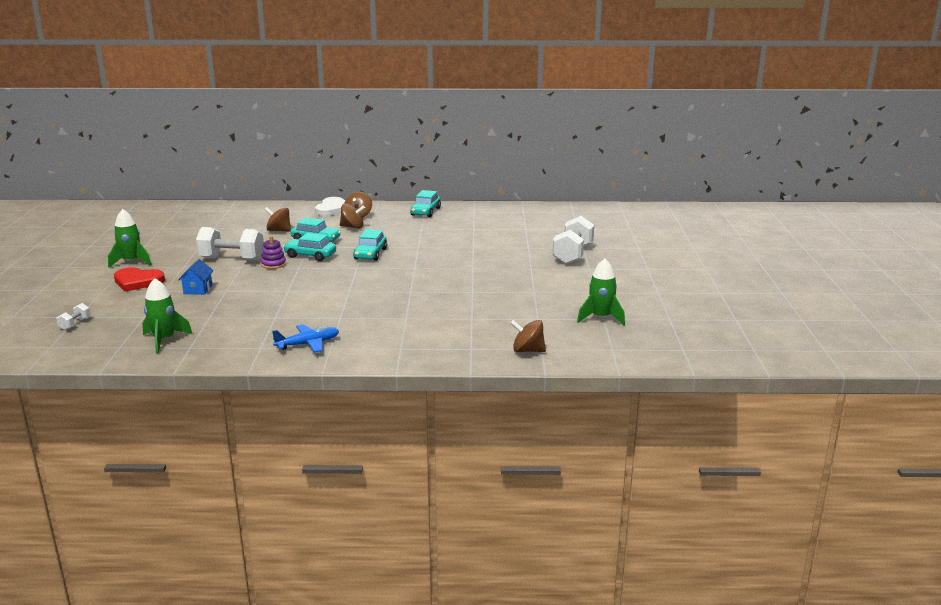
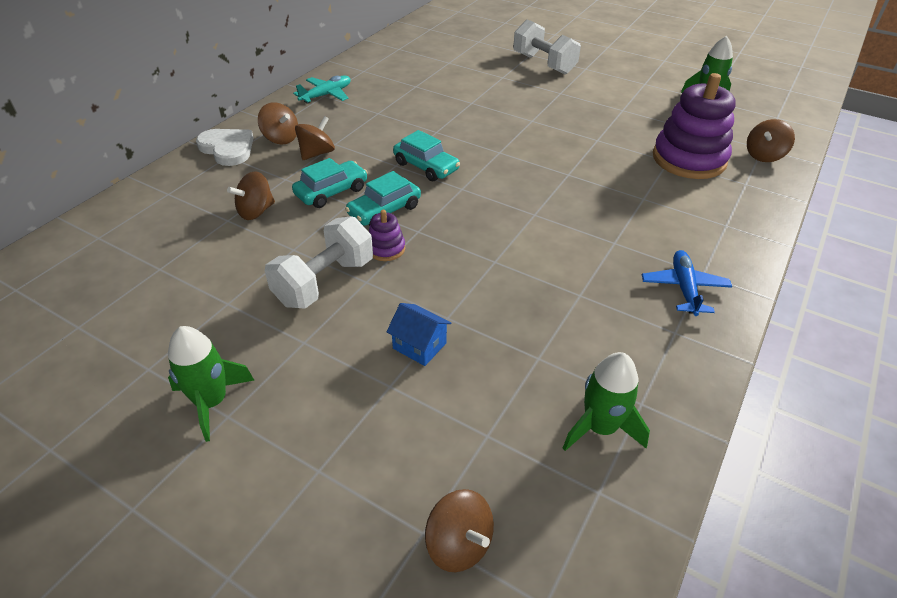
camera: 60 degrees left, 20 degrees up
white dumbbell [56,303,90,330] -> brown spinning top [425,489,494,572]
red heart [114,267,165,292] -> none
turquoise car [410,190,441,217] -> turquoise plane [293,76,351,104]
none -> purple stacking toy [653,73,736,179]

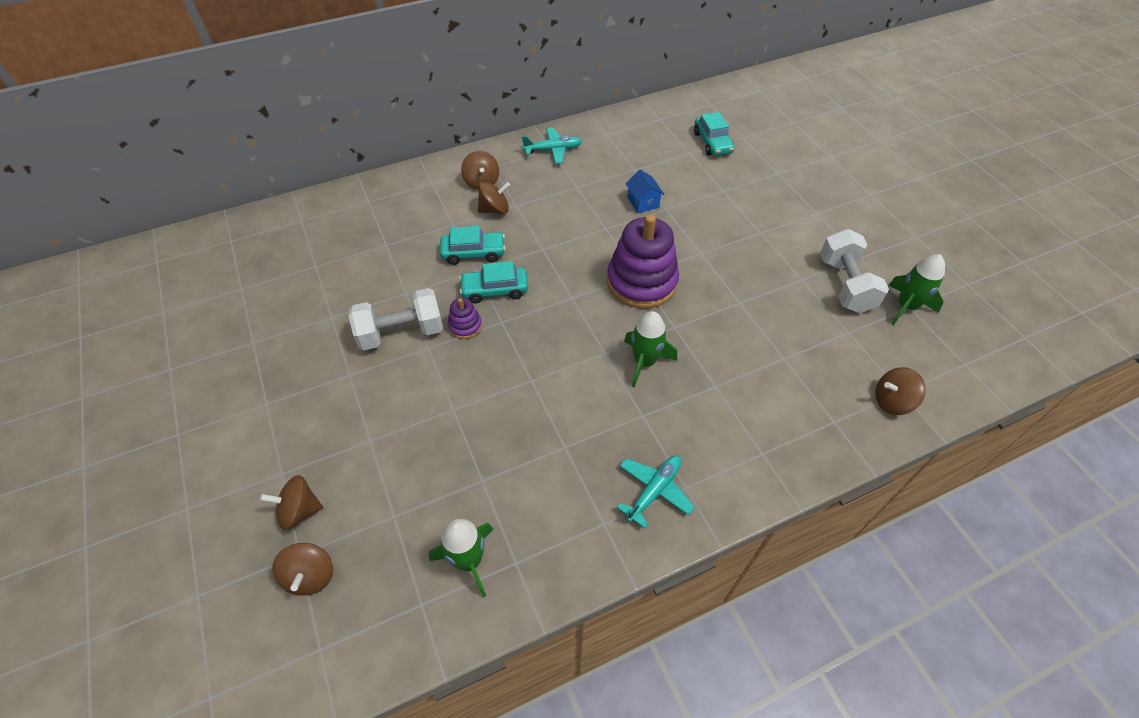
camera: 35 degrees right, 10 degrees up
green rocket [168,326,255,442] -> green rocket moved to [624,311,677,387]
white heart [196,129,253,166] -> none
brown spinning top [227,171,275,220] -> brown spinning top moved to [260,475,323,530]
blue house [387,303,451,366] -> blue house moved to [625,170,665,213]
turquoise car [393,130,460,181] -> turquoise car moved to [694,112,735,156]
white dumbbell [513,19,581,75] -> white dumbbell moved to [820,229,889,313]
blue plane [642,250,732,316] -> turquoise plane [617,455,694,528]
purple stacking toy [653,73,736,179] -> purple stacking toy moved to [607,214,679,309]

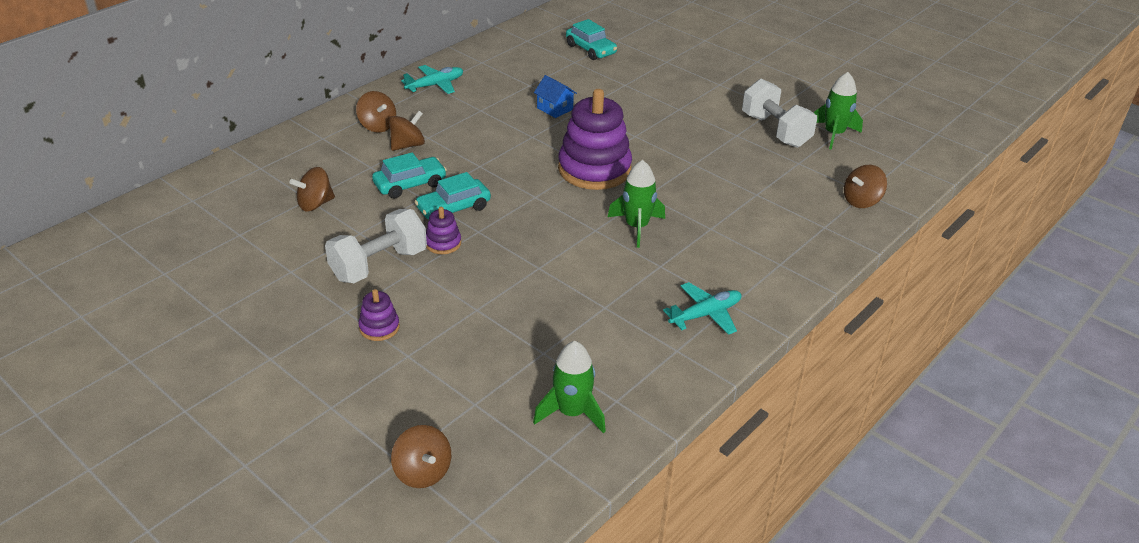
camera: 25 degrees left, 15 degrees down
brown spinning top [260,475,323,530] -> brown spinning top moved to [289,167,335,211]
turquoise plane [617,455,694,528] -> turquoise plane turned 45 degrees clockwise [663,282,741,335]
none -> purple stacking toy [358,289,400,341]

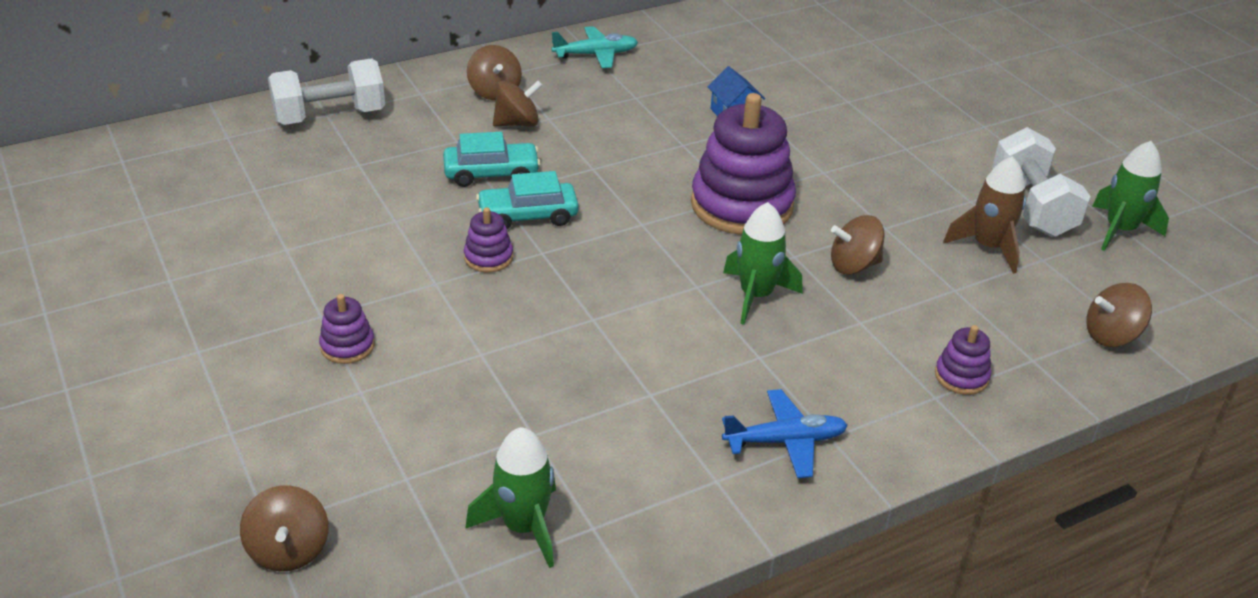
camera: 20 degrees right, 0 degrees up
brown spinning top [289,167,335,211] -> brown spinning top moved to [831,215,885,275]
white dumbbell [325,209,427,283] -> white dumbbell moved to [268,58,385,125]
turquoise car [566,19,617,60] -> none
turquoise plane [663,282,741,335] -> blue plane [722,389,848,478]
none -> purple stacking toy [935,325,991,395]
none -> brown rocket [943,156,1026,274]

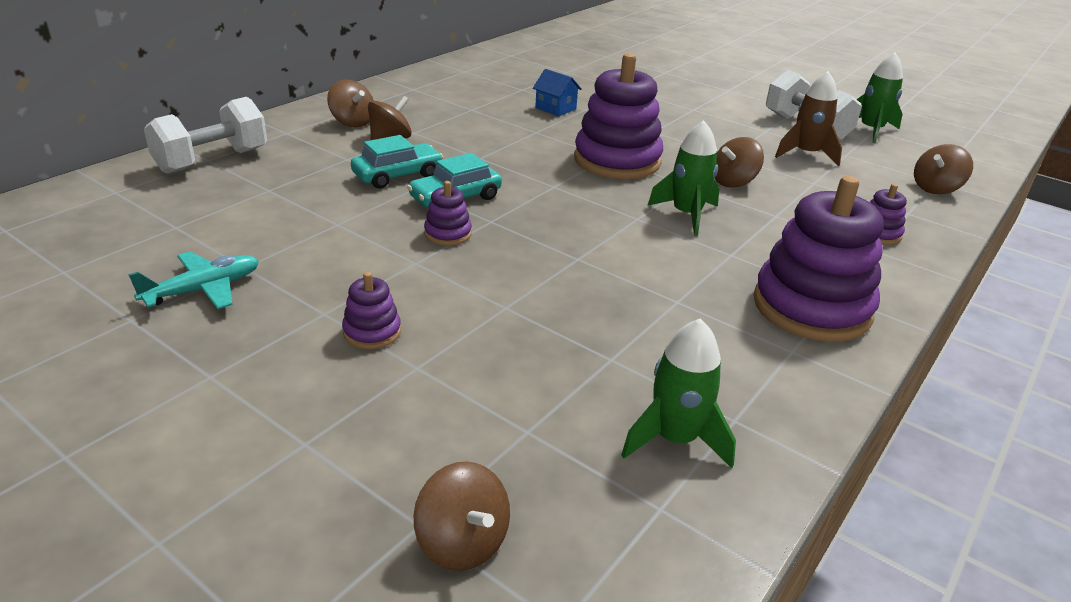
camera: 25 degrees left, 5 degrees down
turquoise plane [551,26,638,68] -> turquoise plane moved to [128,251,259,309]
blue plane [722,389,848,478] -> purple stacking toy [754,176,884,342]

